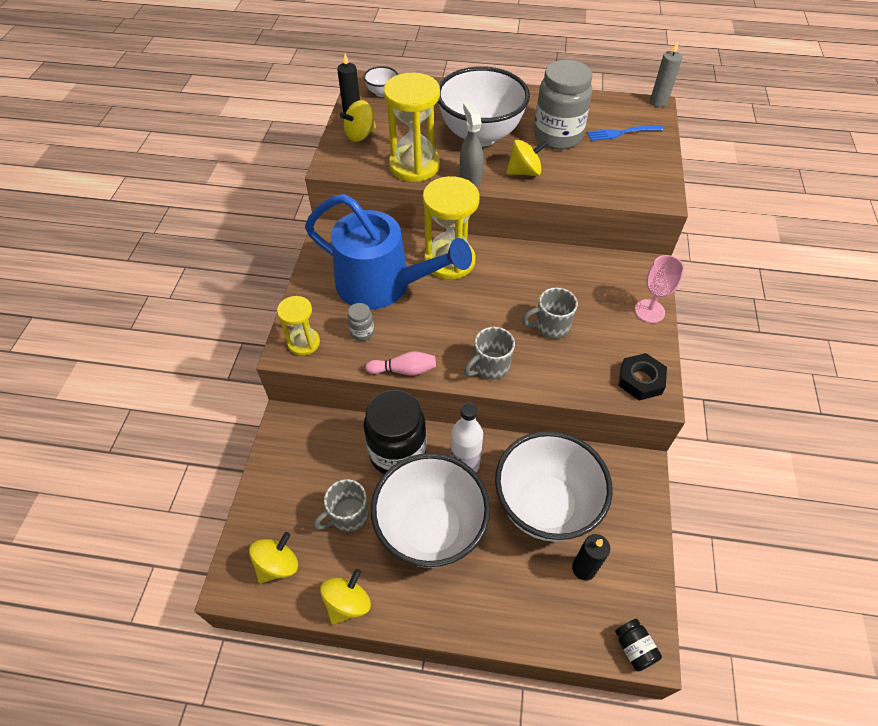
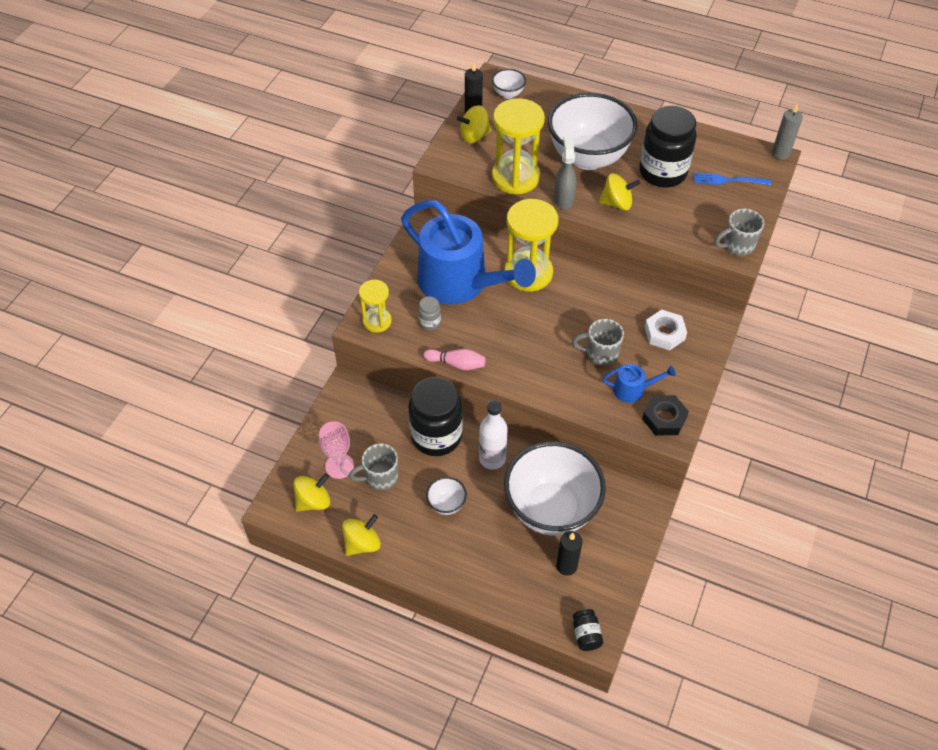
camera: 15 degrees right, 0 degrees up
white bowl [371,453,490,568] -> white bowl [426,477,467,515], size x0.41
grey mug [464,327,515,380] -> grey mug moved to [715,209,764,256]
grey jar [534,60,593,150] -> black jar [639,106,697,187]
pink goblet [635,255,684,323] -> pink goblet moved to [319,421,354,479]
none -> blue watering can [602,364,676,403]
none -> white nut [645,310,687,350]

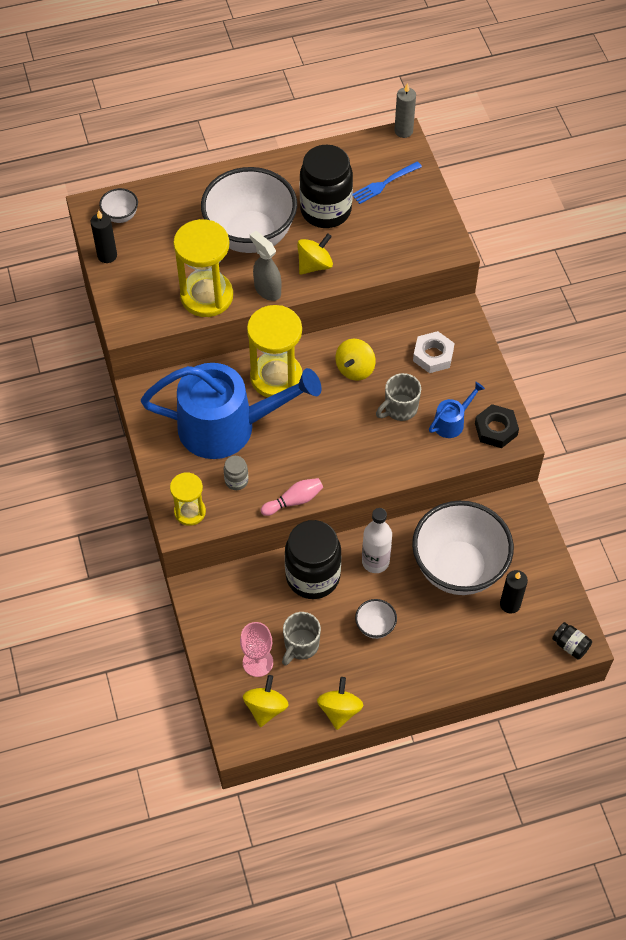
camera: 40 degrees left, 5 degrees up
yellow spinning top [457,105,491,143] -> yellow spinning top moved to [336,339,375,381]
grey mug [715,209,764,256] -> none

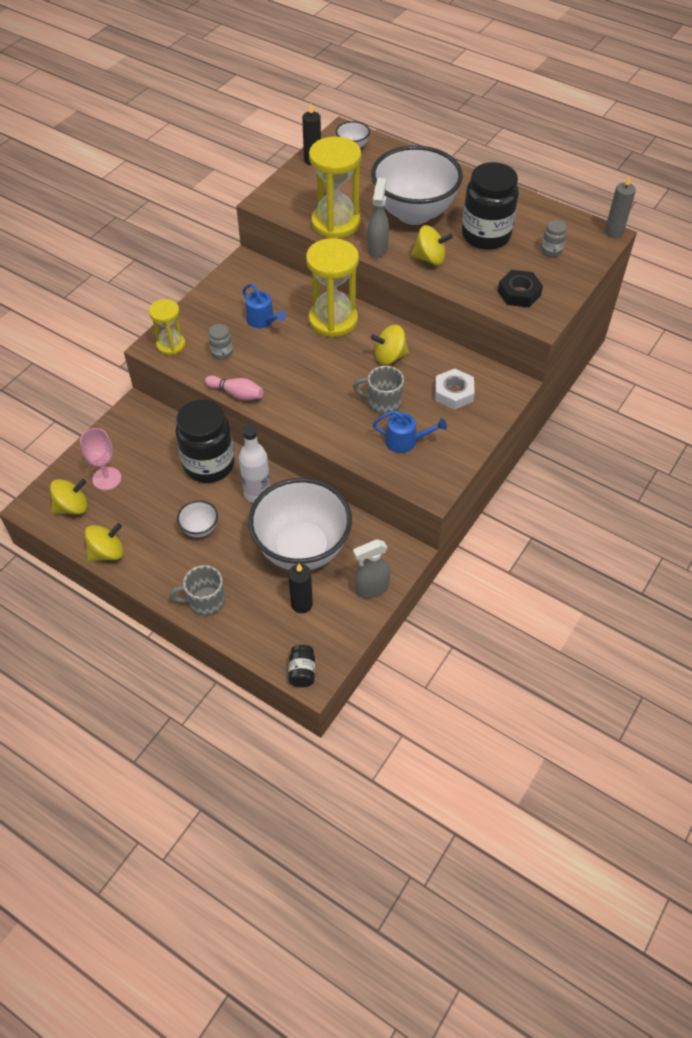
camera: 50 degrees right, 5 degrees down
blue watering can [141,363,322,459] -> blue watering can [242,283,286,328], size x0.41
grey mug [282,612,321,665] -> grey mug moved to [169,565,225,616]
blue fork [353,161,422,204] -> grey jar [541,220,567,257]
black nut [475,404,519,448] -> black nut moved to [498,270,543,307]
none -> grey spray bottle [353,539,390,598]

